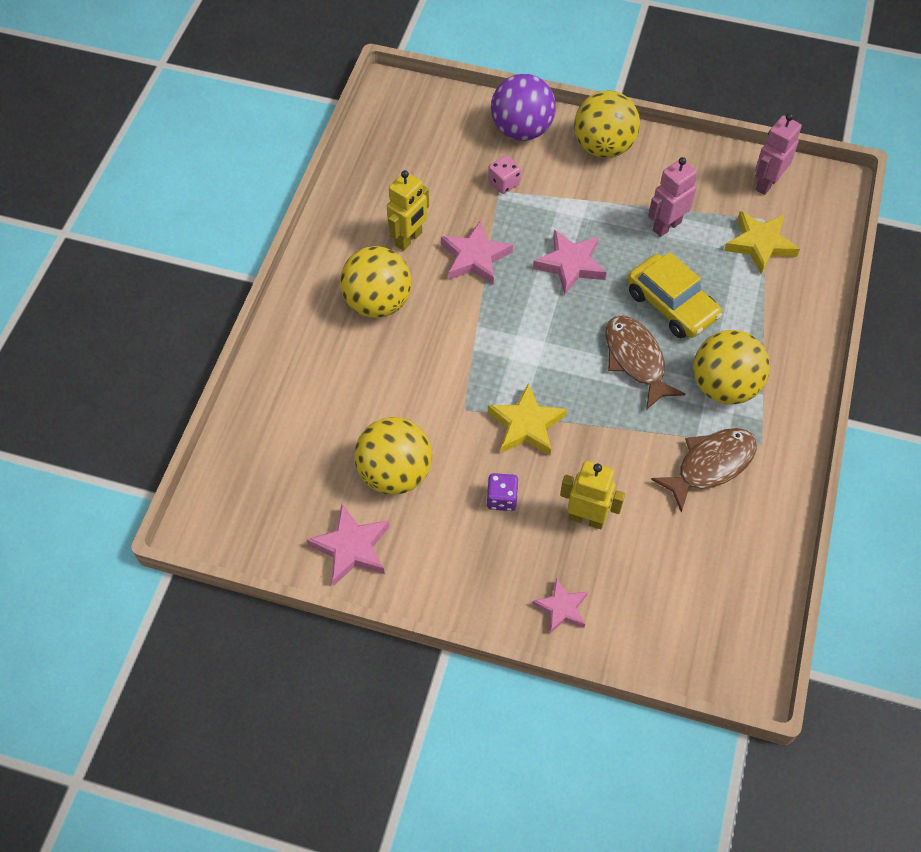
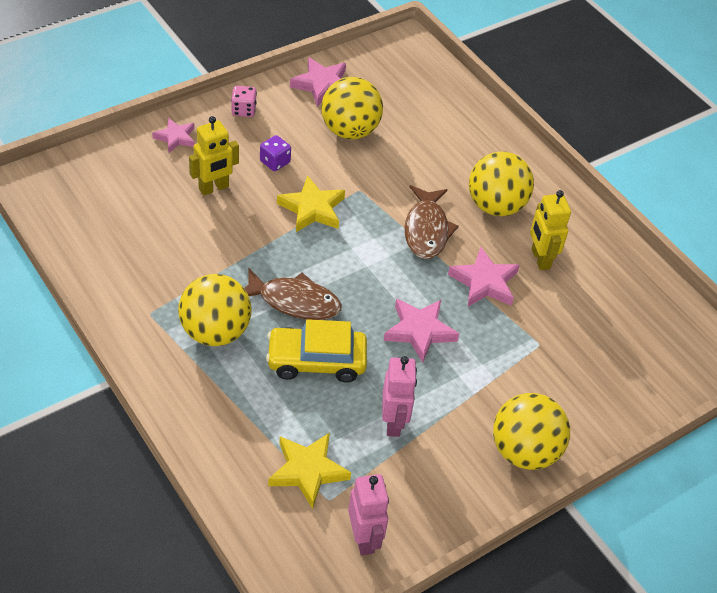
camera: 125 degrees right, 10 degrees down
pink dice [488,155,521,194] -> pink dice moved to [231,86,257,117]
purple ball [491,74,556,141] -> none
brown fish [651,428,757,513] -> brown fish moved to [405,185,459,259]

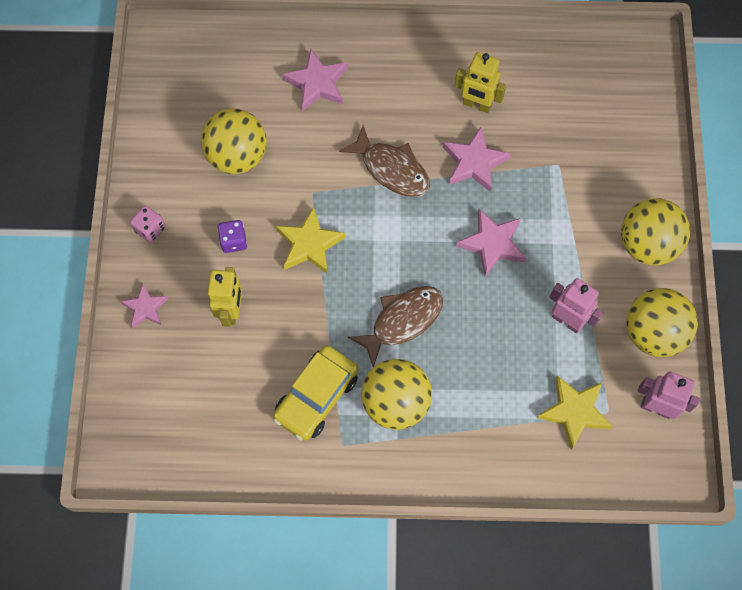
camera: 50 degrees left, 20 degrees up
yellow car [266,319,367,383] -> yellow car moved to [273,345,358,441]
pink star [290,57,346,107] -> pink star moved to [282,49,348,112]
yellow ball [469,151,534,216] -> yellow ball moved to [626,288,698,357]

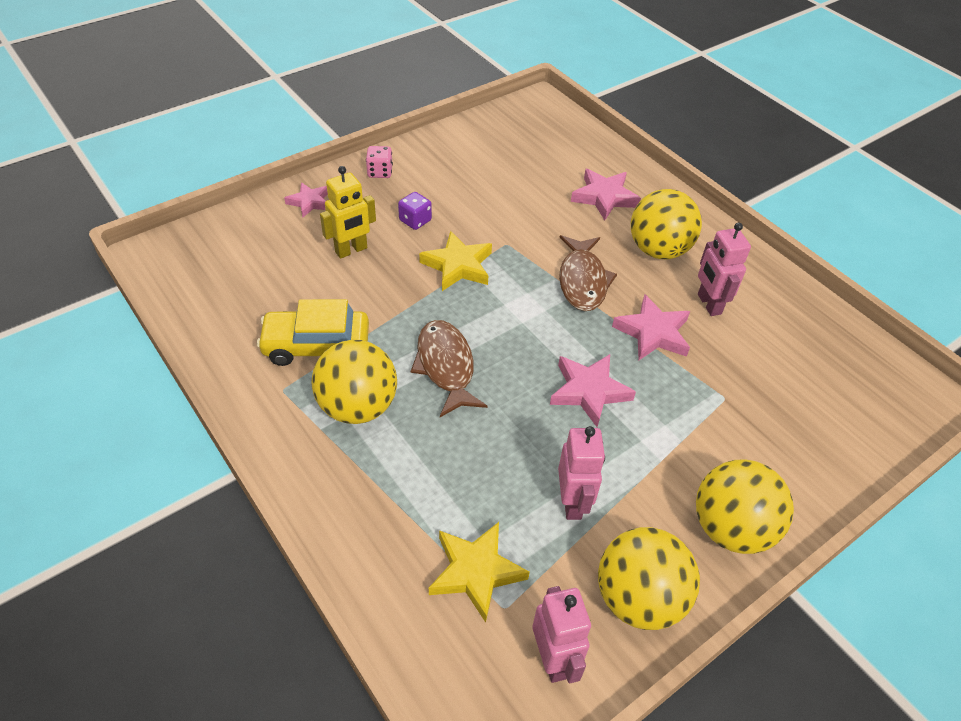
camera: 50 degrees right, 20 degrees down
yellow ball [201,108,267,174] -> yellow ball moved to [631,189,702,259]
brown fish [348,286,443,367] -> brown fish turned 120 degrees counterclockwise [411,320,487,417]
yellow robot [455,52,506,113] -> pink robot [698,222,751,316]

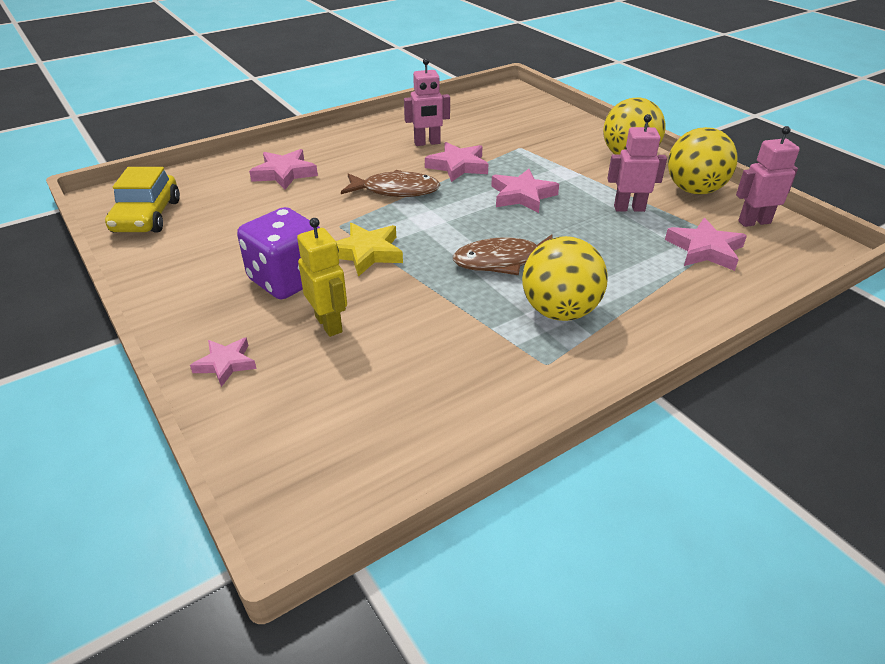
camera: 85 degrees left, 10 degrees down
yellow car [257,299,369,366] -> yellow car moved to [105,167,180,232]
pink dice [366,146,393,178] -> none
purple dice [398,192,432,230] -> purple dice [237,207,320,300], size x2.14
yellow star [429,522,530,622] -> pink star [665,218,747,271]
yellow ball [631,189,702,259] -> none

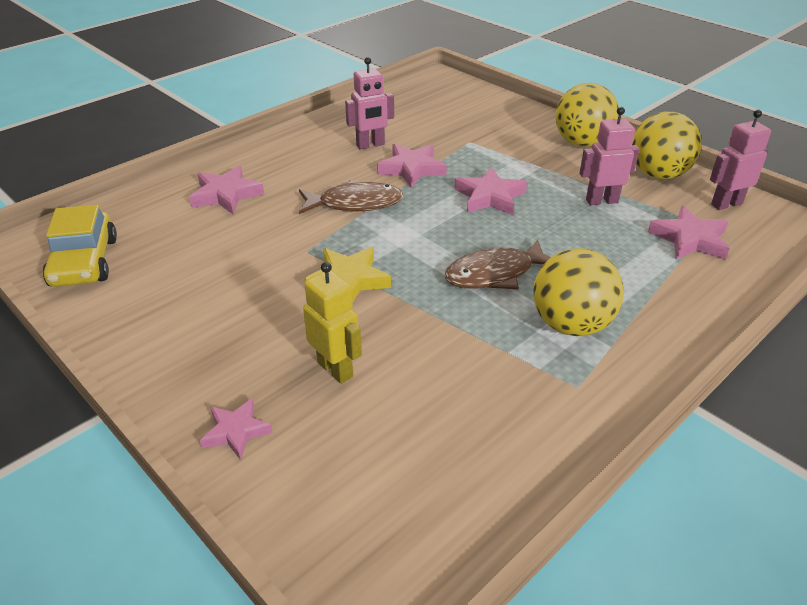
camera: 10 degrees left, 0 degrees up
purple dice [237,207,320,300] -> none

